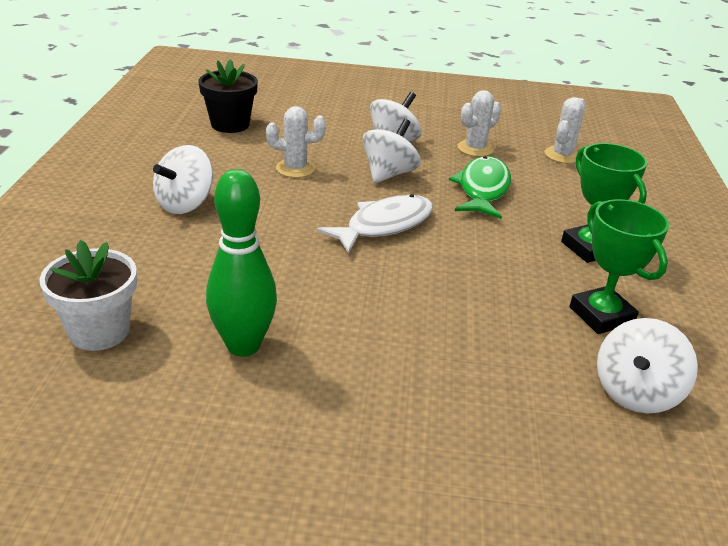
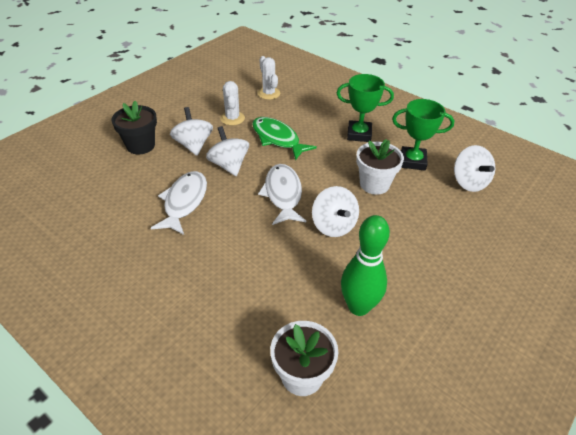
camera: 55 degrees left, 10 degrees up
white spinning top [153,145,213,214] -> white spinning top moved to [312,186,359,237]
black flower pot [198,60,258,133] -> black flower pot moved to [112,101,157,154]
white cactus [266,106,326,178] -> white fish [151,171,207,235]
none -> white flower pot [356,139,404,195]

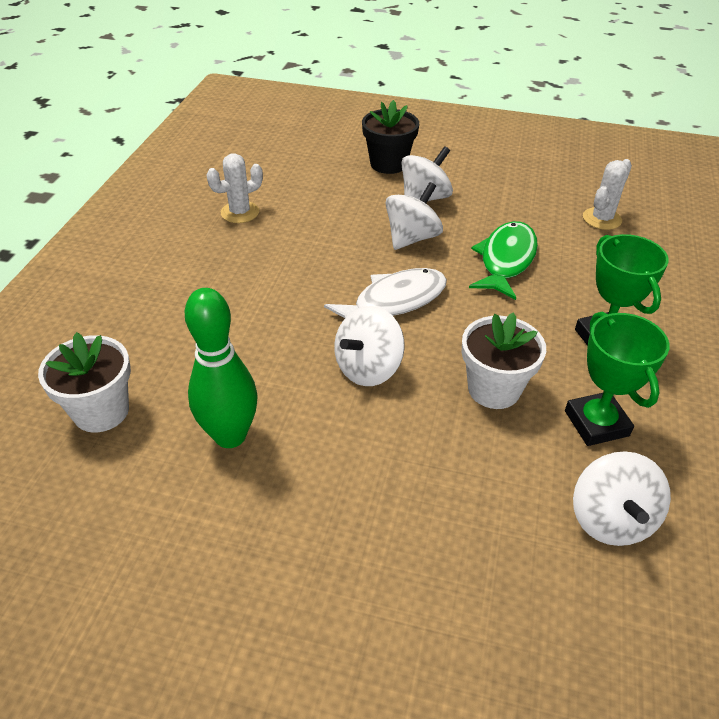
camera: 65 degrees right, 0 degrees up
white fish [151,171,207,235] -> none
white cactus [220,81,245,125] -> white cactus moved to [207,153,263,223]
white spinning top [454,145,495,192] -> white spinning top turned 45 degrees counterclockwise [573,451,671,546]

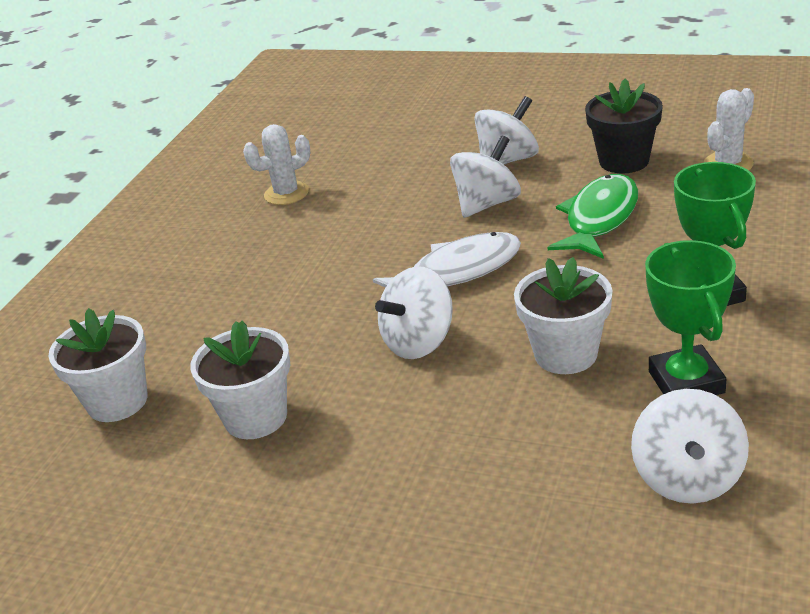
camera: 10 degrees right, 10 degrees down
green bowling pin [185,288,258,448] -> white flower pot [190,320,290,439]
black flower pot [362,100,419,174] -> black flower pot moved to [585,79,663,174]

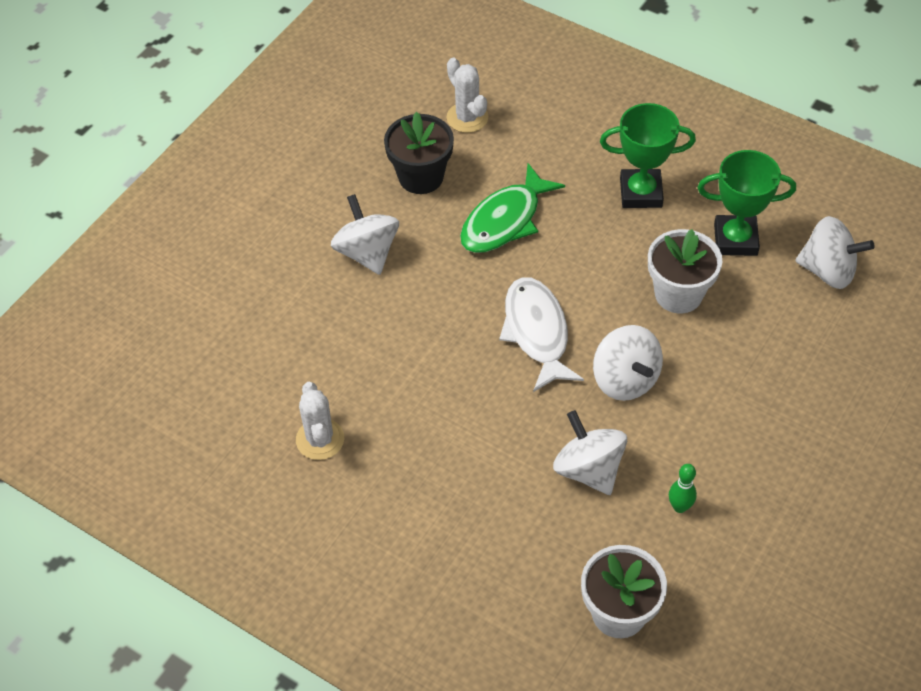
camera: 80 degrees left, 20 degrees up
white flower pot [190,320,290,439] -> green bowling pin [669,464,697,513]
white spinning top [450,135,521,218] -> white spinning top moved to [553,410,627,495]
green fish [548,174,638,259] -> green fish turned 90 degrees counterclockwise [460,163,565,253]

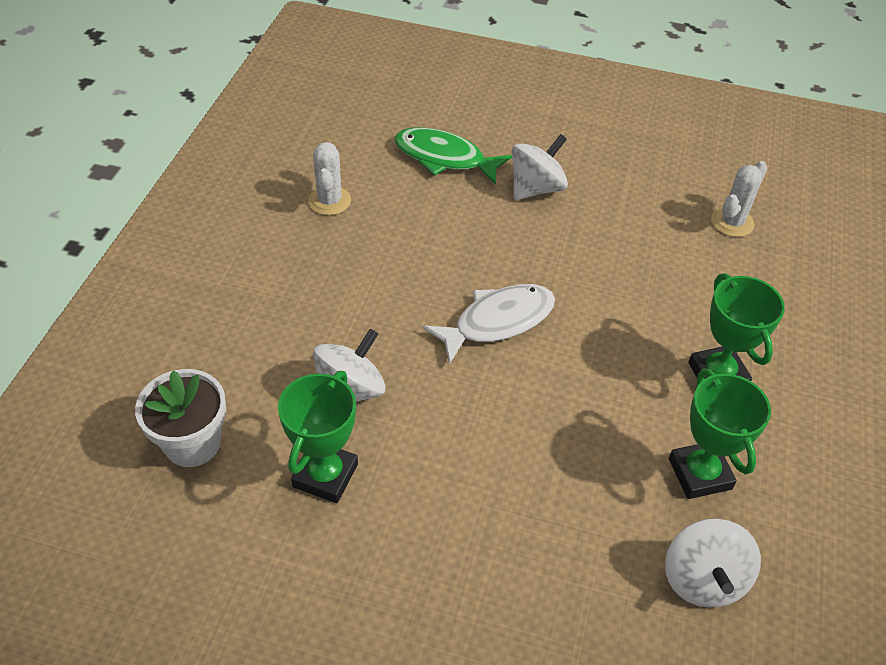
camera: 70 degrees right, 5 degrees down
white cactus [296,382,344,460] -> white cactus turned 60 degrees counterclockwise [308,142,351,215]
black flower pot [384,112,454,194] -> none
green fish [460,163,565,253] -> green fish moved to [394,127,512,185]
white spinning top [593,325,663,401] -> none
white flower pot [648,229,723,314] -> none
green bowling pin [669,464,697,513] -> green trophy [278,371,358,503]

